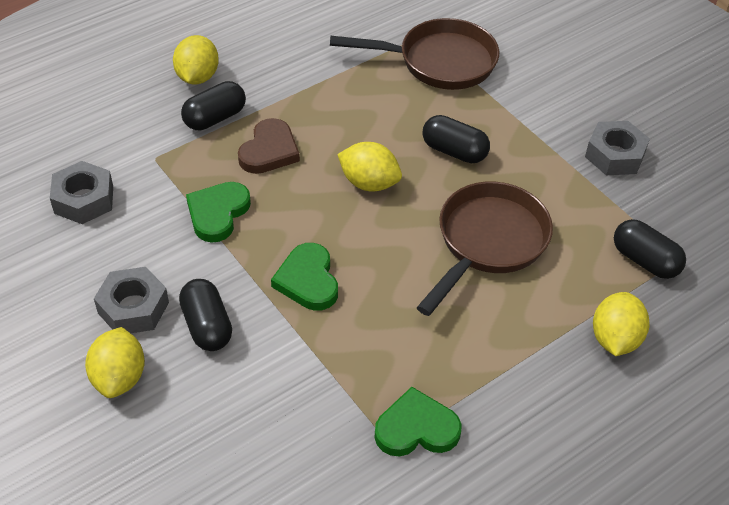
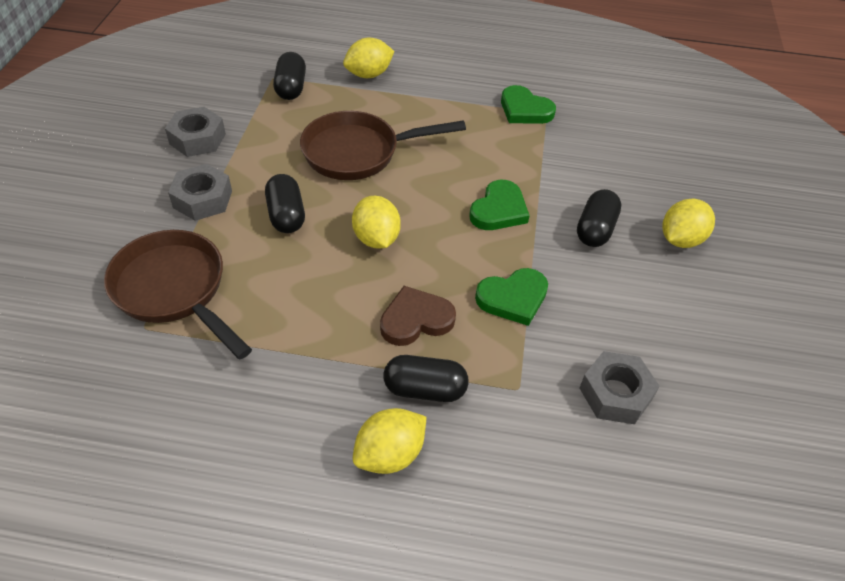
camera: 135 degrees left, 0 degrees up
grey nut [94,267,169,333] -> grey nut moved to [168,164,232,221]

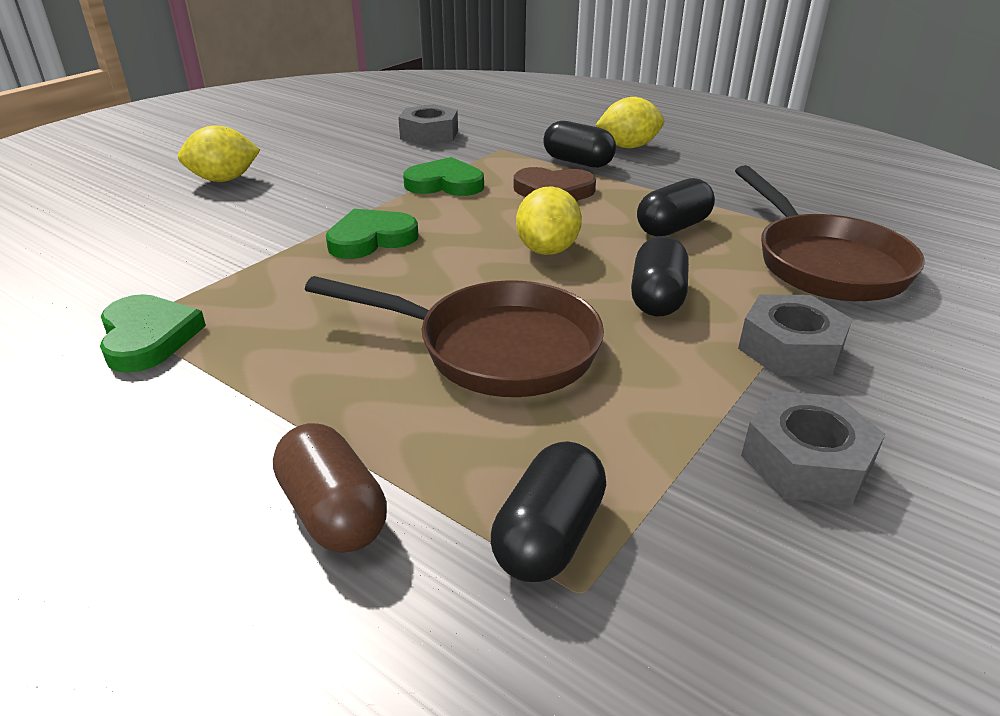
camera: 150 degrees left, 15 degrees down
yellow lemon [343,38,394,78] -> brown capsule [273,423,387,553]
black capsule [577,189,621,247] -> black capsule moved to [637,178,715,237]

